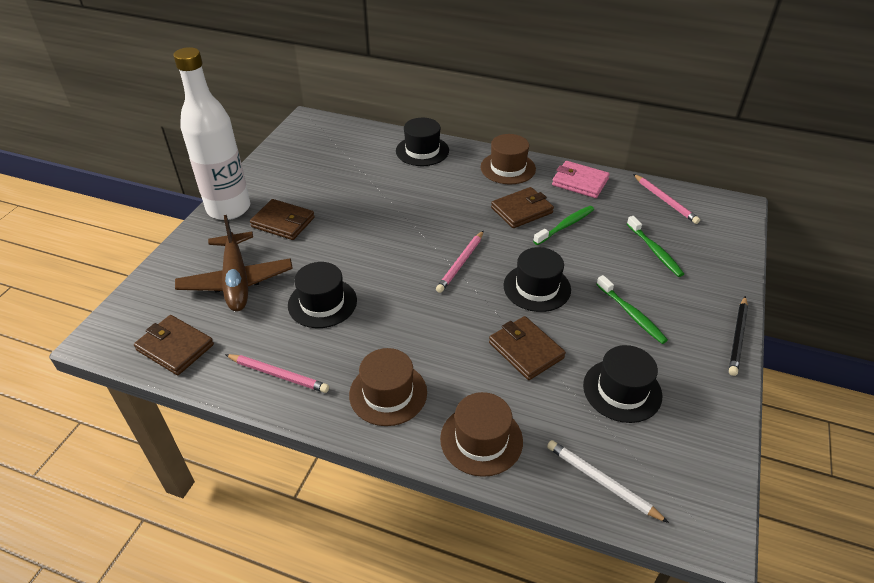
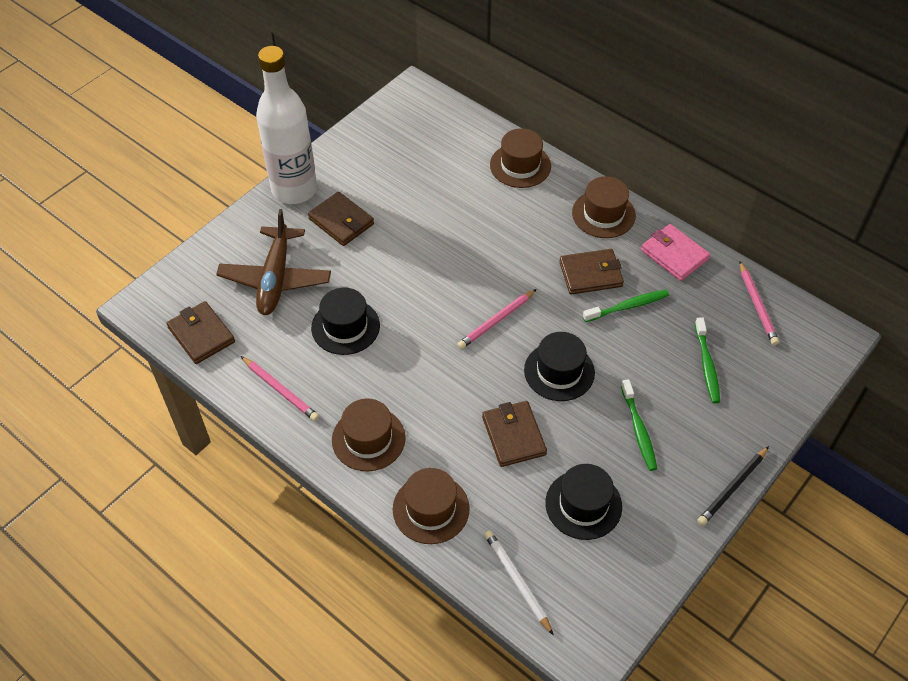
camera: 20 degrees right, 10 degrees up
black hat [396,118,449,166] -> brown hat [490,128,551,188]

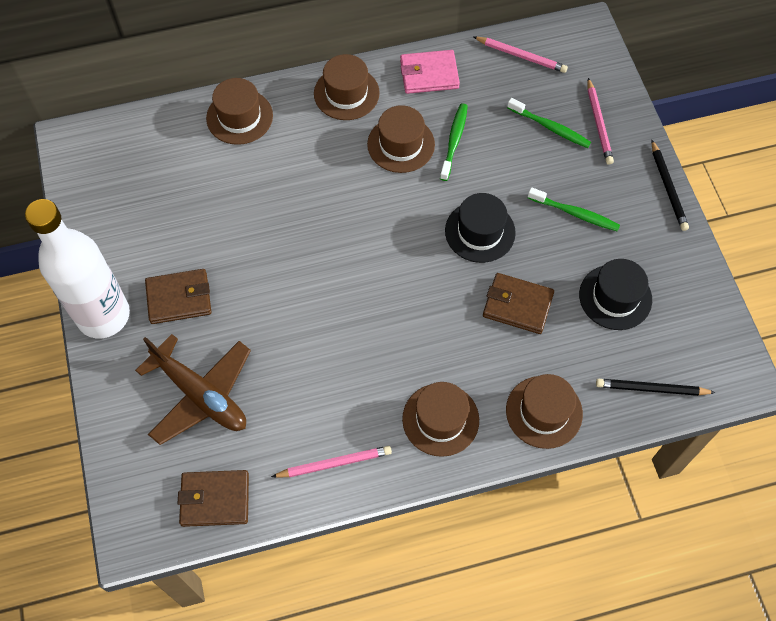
camera: 55 degrees left, 10 degrees up
black hat [311,287,380,355] -> none
pink pencil [457,289,537,349] -> pink pencil moved to [588,78,614,165]
white pencil [484,530,553,635] -> black pencil [596,379,716,396]
brown wallet [559,249,624,295] -> brown hat [367,105,435,173]

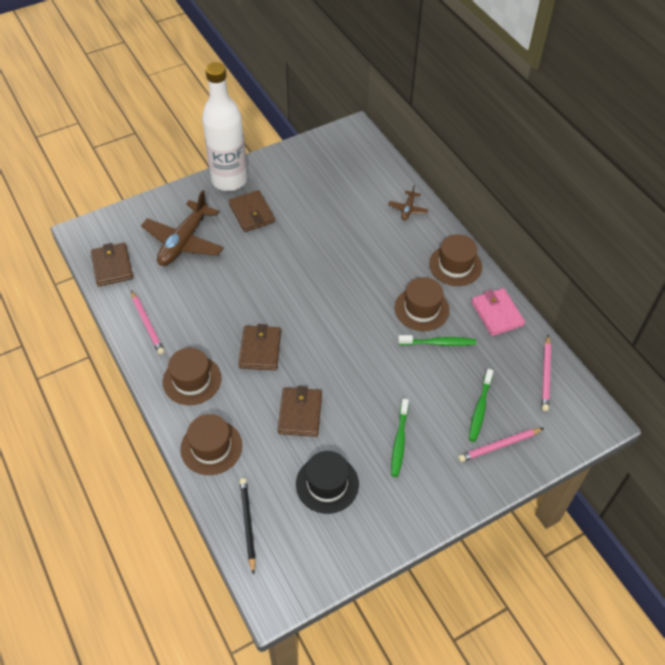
camera: 75 degrees right, 10 degrees down
brown hat [206,78,273,145] -> brown plane [388,185,429,220]
black hat [445,193,516,263] -> none
black pencil [652,140,689,231] -> none
none -> brown wallet [239,324,281,370]

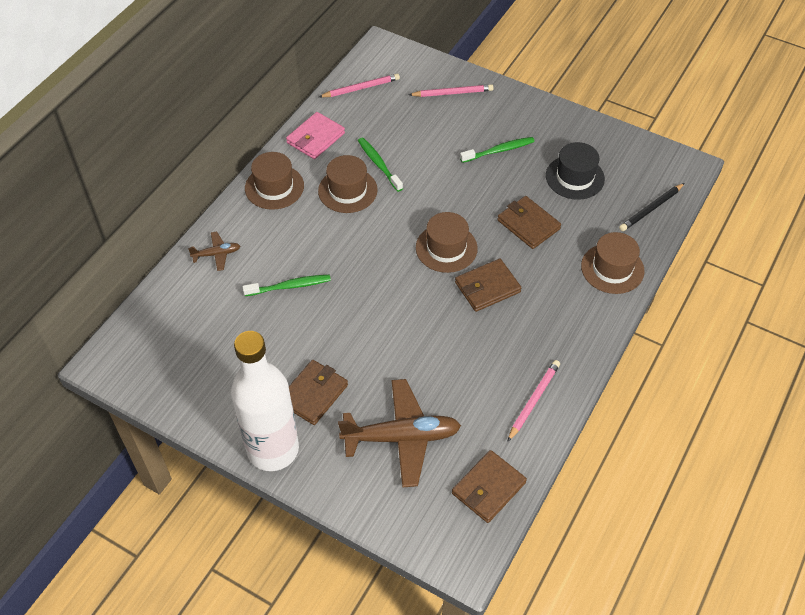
camera: 120 degrees left, 0 degrees up
brown hat [163,348,221,405] -> brown hat moved to [416,212,478,273]
brown wallet [278,386,322,437] -> brown wallet turned 75 degrees clockwise [497,196,561,249]
pink pencil [458,428,544,462] -> pink pencil turned 45 degrees counterclockwise [409,84,494,97]
green toothbrush [469,369,493,442] -> green toothbrush moved to [243,275,331,296]

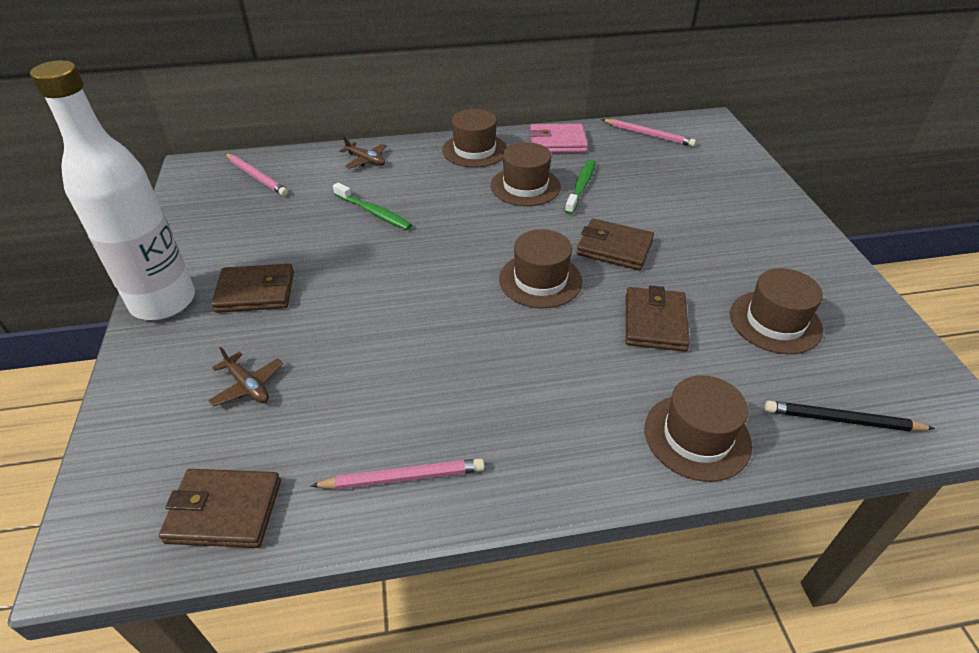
camera: 50 degrees right, 10 degrees down
brown plane [338,379,461,488] -> brown plane [208,346,283,407], size x0.47
pink pencil [409,84,494,97] -> pink pencil moved to [225,153,288,196]
brown wallet [455,259,521,312] -> brown wallet moved to [577,218,654,270]
green toothbrush [460,137,535,163] -> none
black hat [546,142,605,200] -> brown hat [730,268,823,354]

